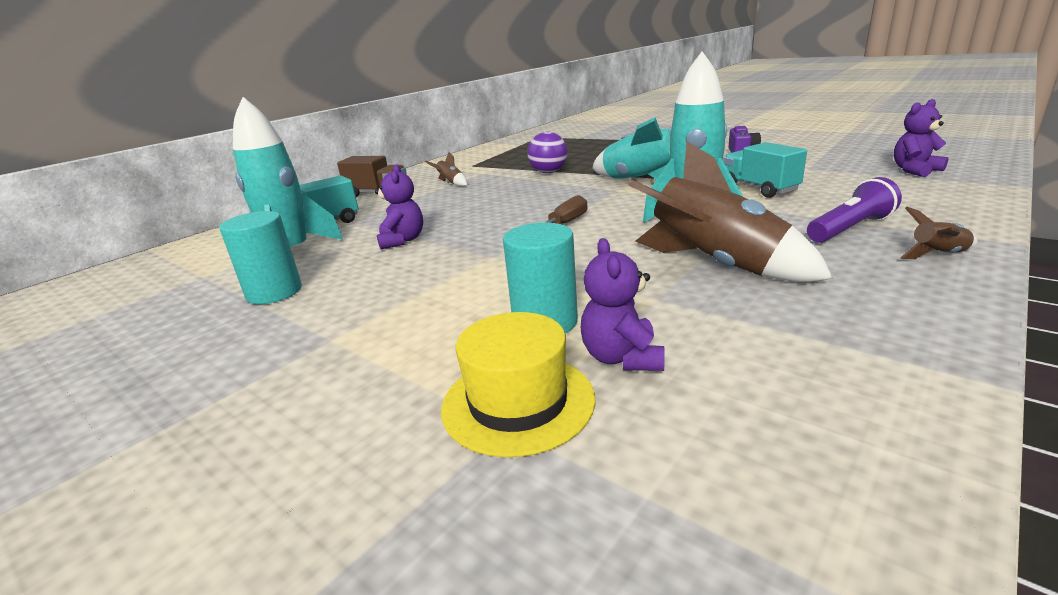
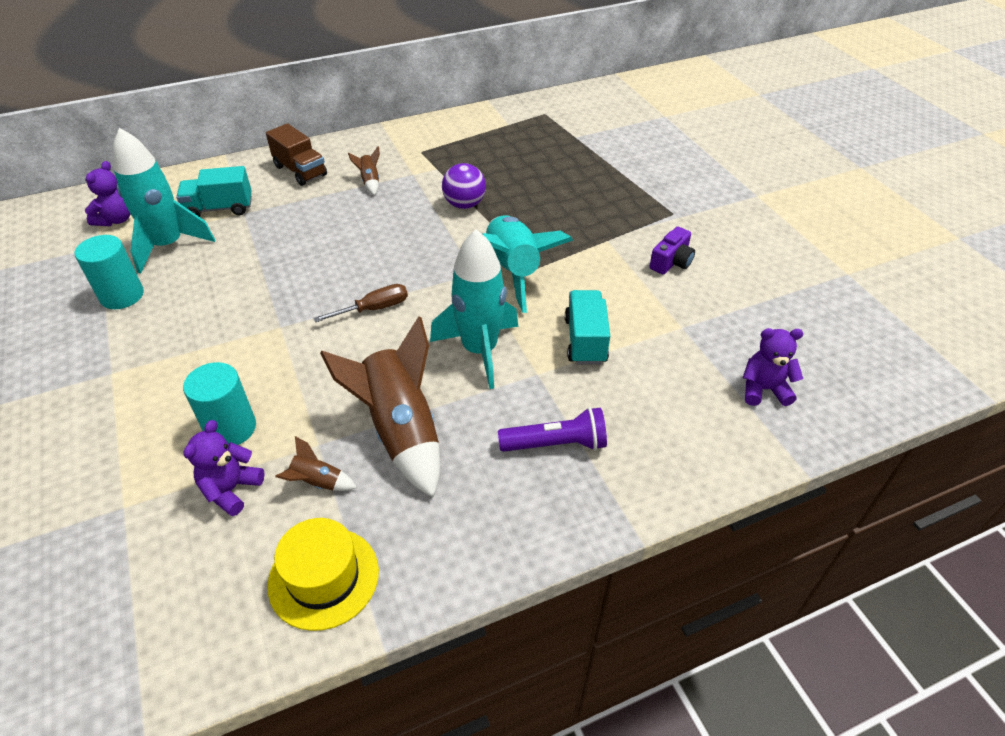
camera: 25 degrees right, 20 degrees up
purple teddy bear [375,164,423,249] -> purple teddy bear moved to [85,161,130,226]
yellow hat [441,312,596,457] -> yellow hat moved to [267,518,379,631]
brown rocket [900,207,977,259] -> brown rocket moved to [275,436,357,491]

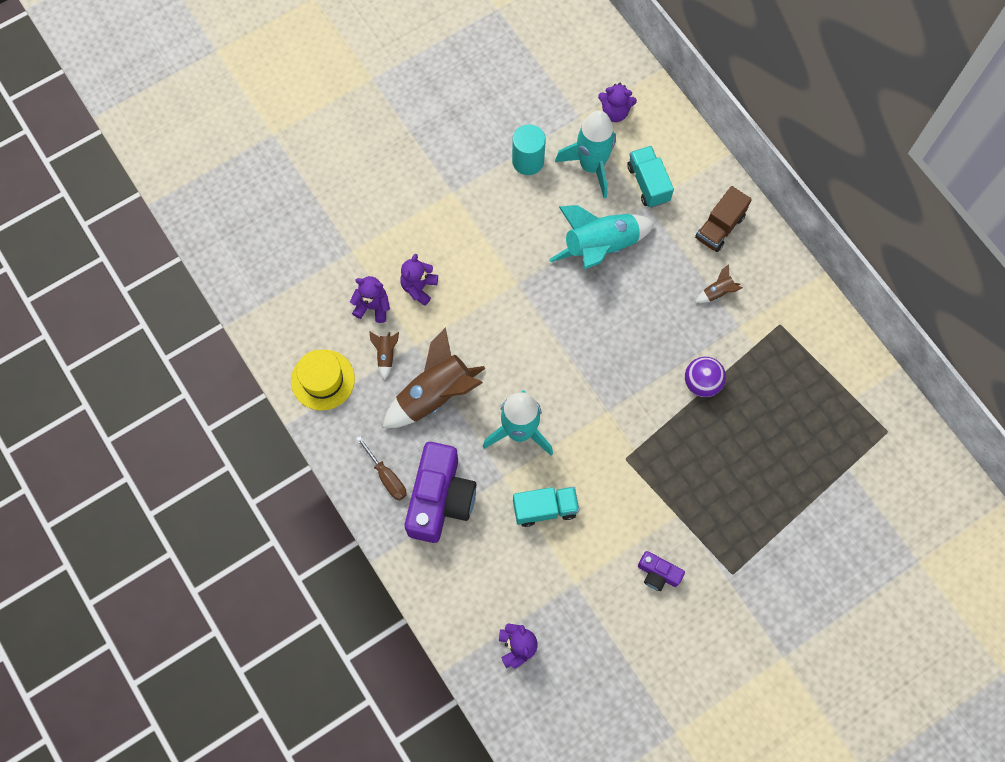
camera: 80 degrees right, 25 degrees up
turquoise cylinder [183,362,256,445] -> purple teddy bear [400,254,438,306]
brown screwdriver [313,284,408,322] -> brown screwdriver moved to [356,436,407,501]
turquoise rocket [483,215,573,313] -> turquoise rocket moved to [549,205,655,270]
purple flashlight [498,407,607,452] -> purple camera [405,442,476,543]

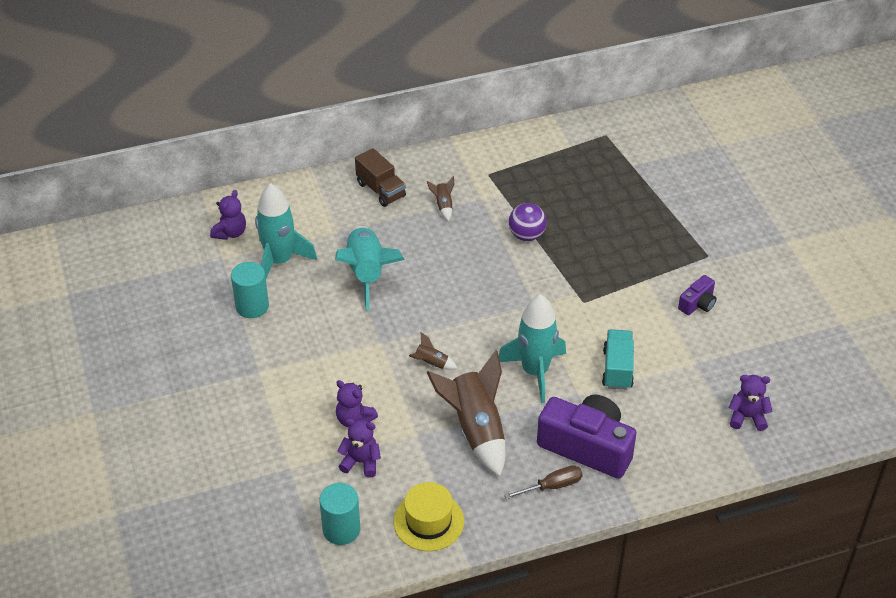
camera: 75 degrees left, 25 degrees down
purple teddy bear [350,276,390,323] -> purple teddy bear turned 75 degrees clockwise [337,419,381,478]
brown rocket [369,331,399,380] -> brown rocket moved to [409,332,457,370]
turquoise truck [627,146,674,208] -> none
none -> turquoise cylinder [319,483,360,545]

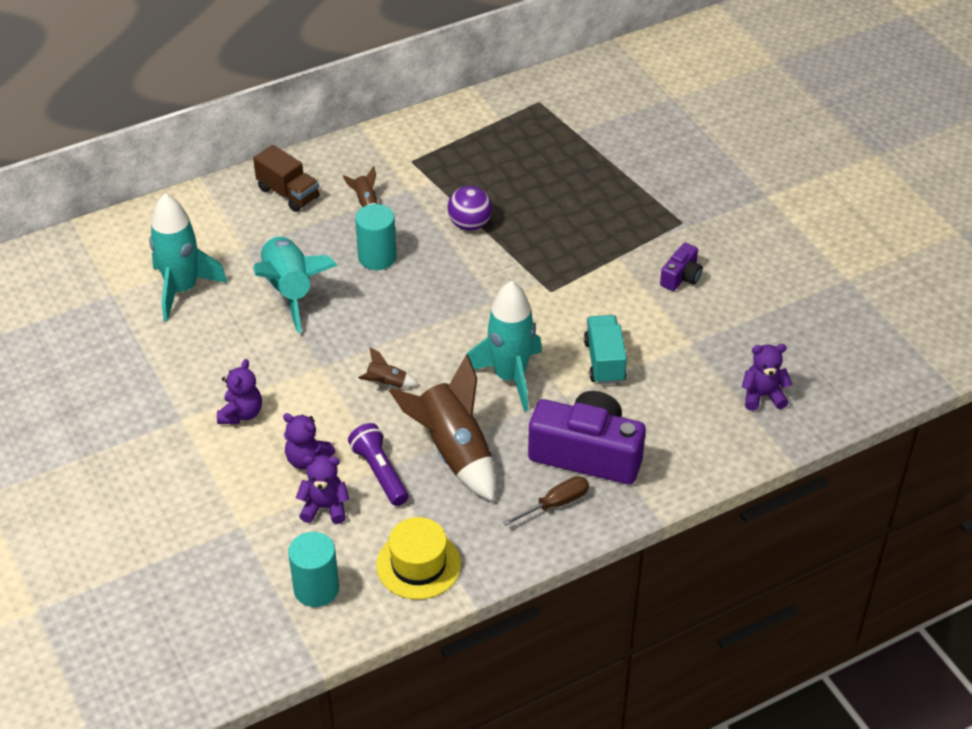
camera: 10 degrees left, 0 degrees up
purple teddy bear [210,190,246,240] -> purple teddy bear moved to [217,359,262,424]
turquoise cylinder [231,262,269,318] -> turquoise cylinder moved to [355,204,396,270]
none -> purple flashlight [348,423,409,506]

